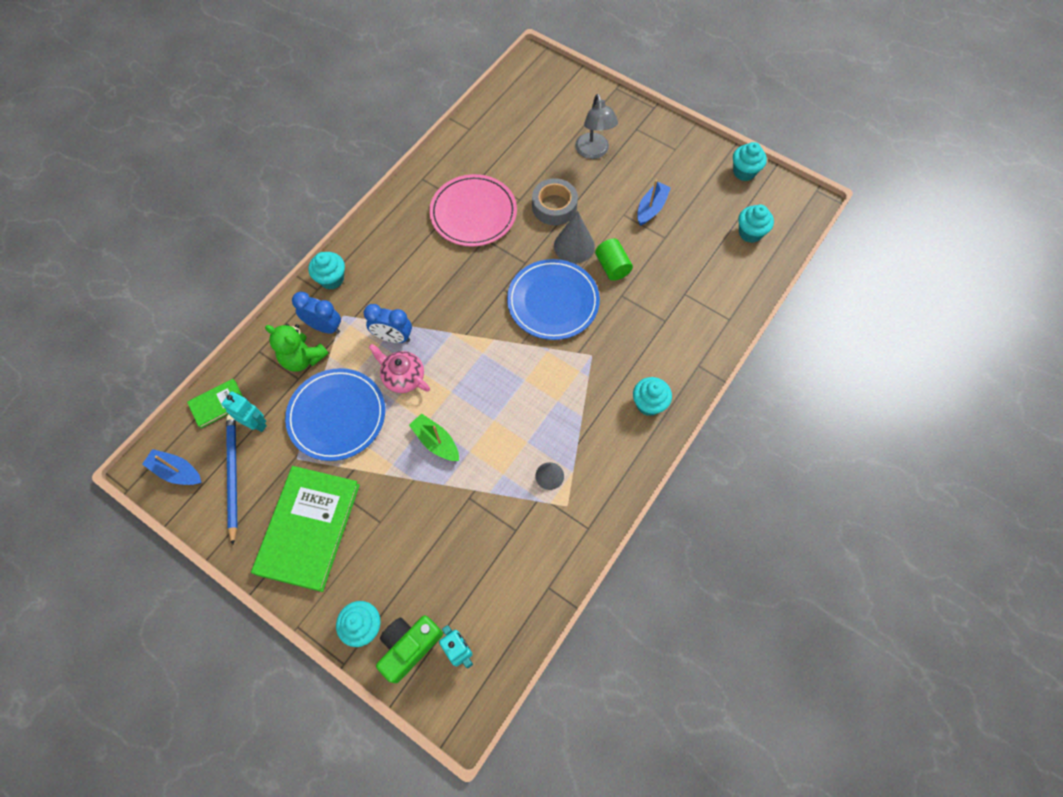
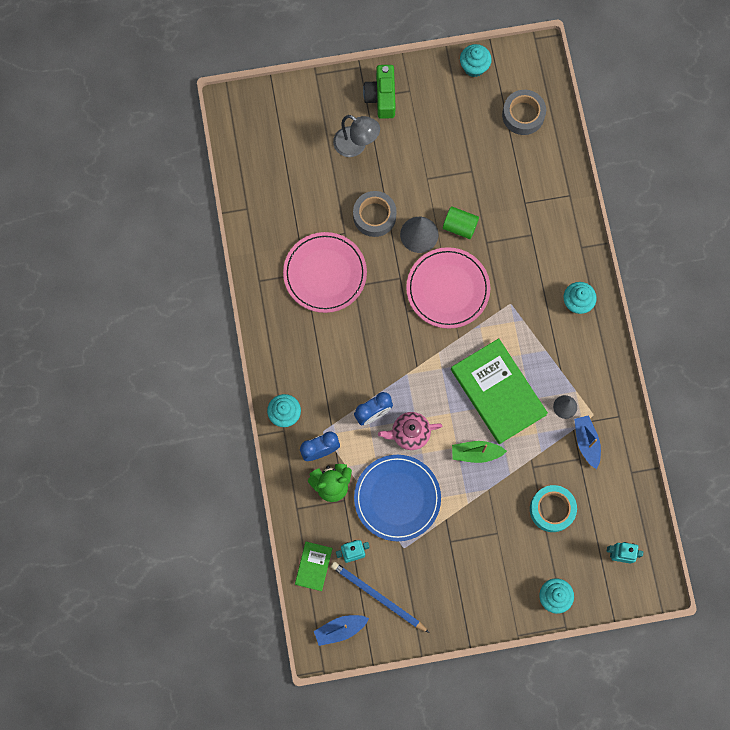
camera: 45 degrees left, 10 degrees up
green book [251,466,360,592] -> green book moved to [451,338,548,444]
green camera [376,615,443,683] -> green camera moved to [363,65,396,119]
blue plate [507,259,600,340] -> pink plate [406,247,490,329]
blue boat [637,180,671,226] -> blue boat moved to [574,415,601,469]
turquoise cupcake [738,205,774,243] -> grey tape [502,90,546,135]
none -> turquoise tape [530,485,577,532]

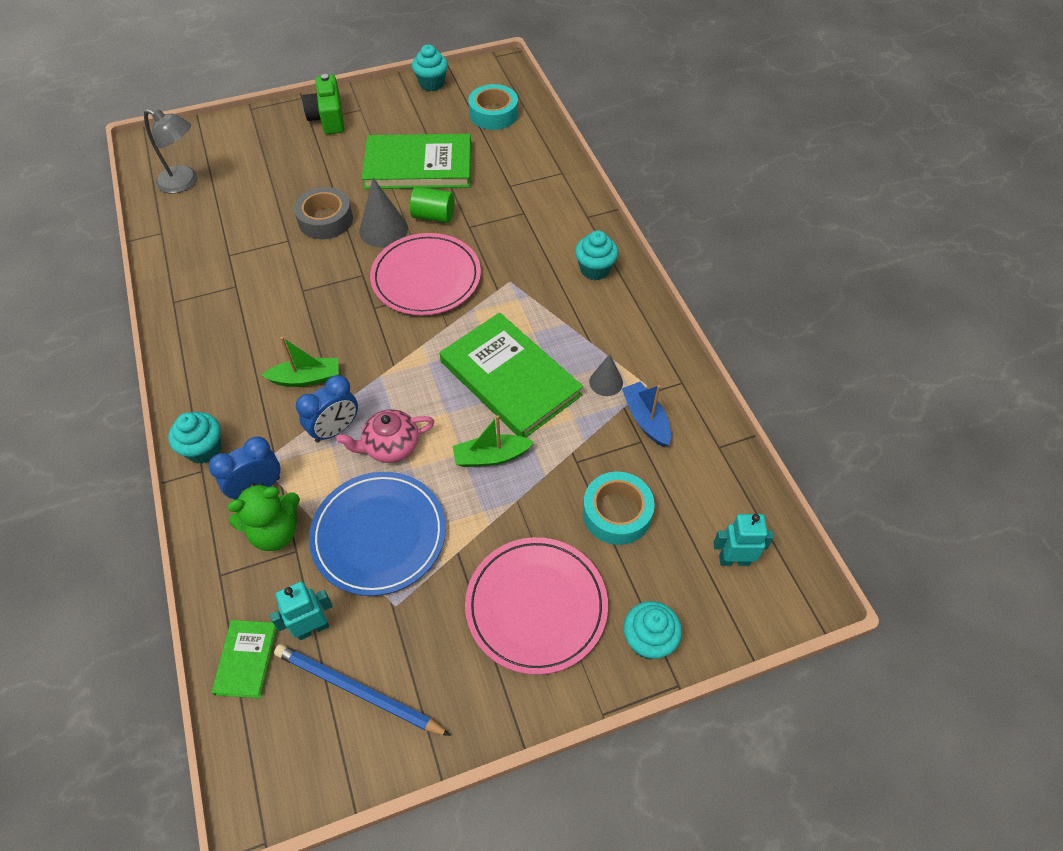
camera: 10 degrees left, 20 degrees down
pink plate [283,232,367,313] -> pink plate moved to [465,537,608,675]
blue boat [314,615,369,646] -> none
grey lamp [333,115,380,157] -> grey lamp moved to [144,109,197,193]
grey tape [502,90,546,135] -> turquoise tape [468,84,518,130]
none -> green boat [261,337,339,387]
none -> green book [362,134,471,189]

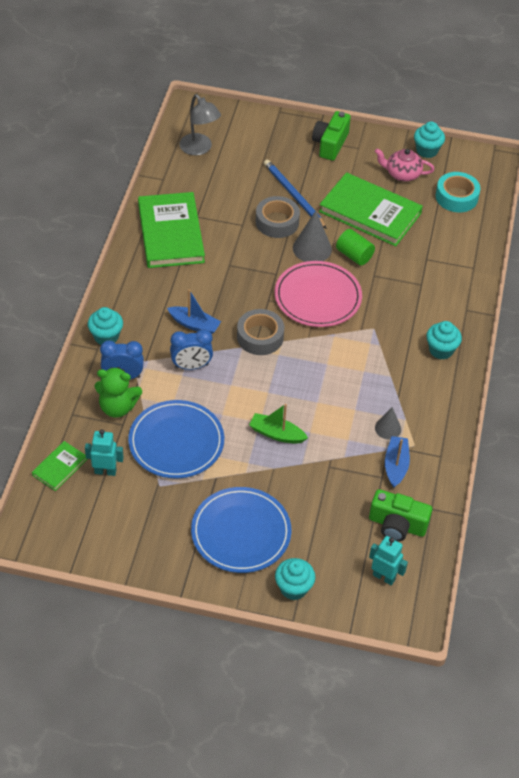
camera: 30 degrees right, 5 degrees down
green boat [261,337,339,387] -> blue boat [167,289,221,334]
blue pencil [274,644,451,736] -> blue pencil moved to [264,159,327,229]
pink teapot [336,409,435,463] -> pink teapot moved to [375,148,435,182]
green book [440,313,583,438] -> green book moved to [138,192,205,268]
pink plate [465,537,608,675] -> blue plate [191,487,292,573]
turquoise tape [583,472,655,545] -> none
none -> grey tape [237,309,284,355]
none -> green camera [369,489,432,542]

